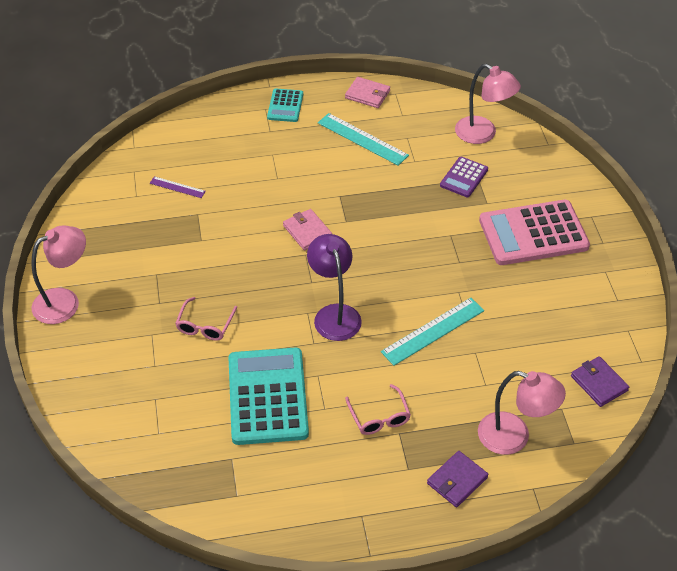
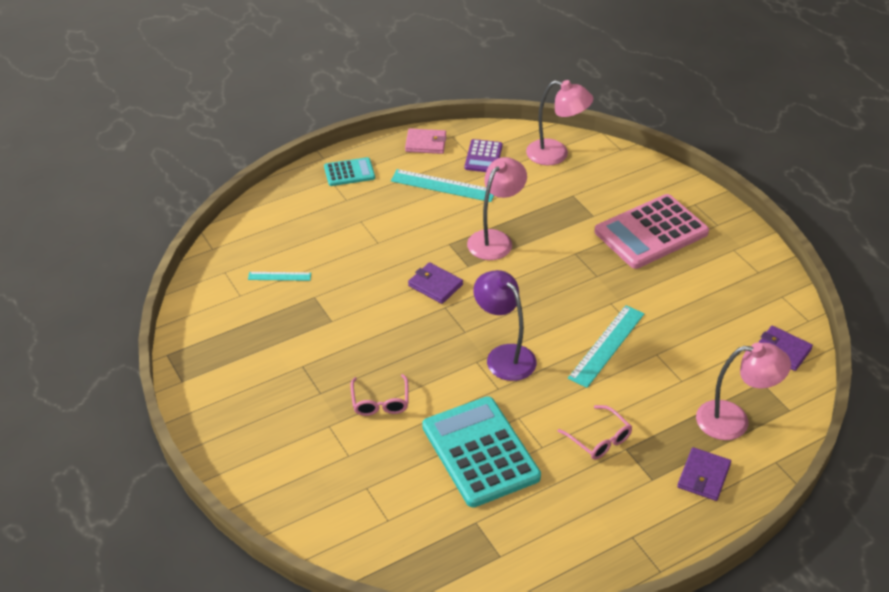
camera: 20 degrees left, 5 degrees down
pink lamp [31,225,86,324] -> pink lamp moved to [467,157,527,260]
purple ruler [150,176,206,198] -> turquoise ruler [248,272,311,281]
turquoise calculator [267,89,303,122] -> turquoise calculator turned 90 degrees counterclockwise [324,157,375,186]
pink wallet [283,209,332,251] -> purple wallet [408,262,463,304]
purple calculator [440,157,488,197] -> purple calculator moved to [464,139,503,172]

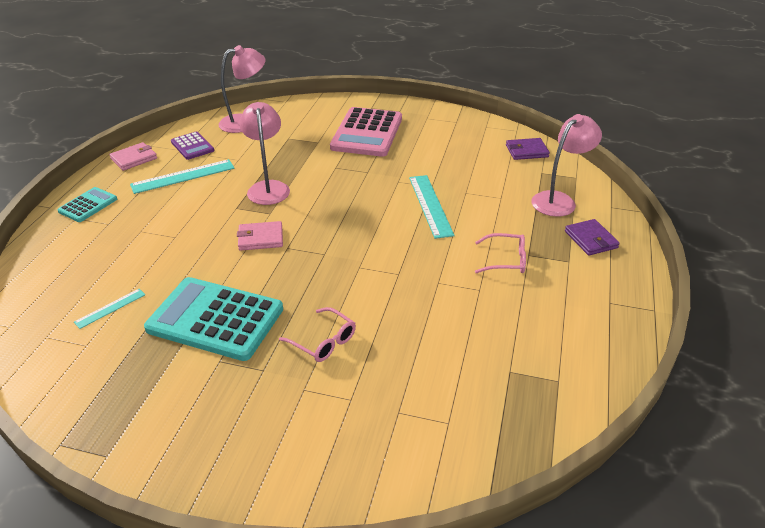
camera: 45 degrees left, 5 degrees down
purple wallet [408,262,463,304] -> pink wallet [237,221,283,251]
turquoise calculator [422,396,541,508] -> turquoise calculator moved to [144,277,283,361]
purple lamp [473,270,537,381] -> none

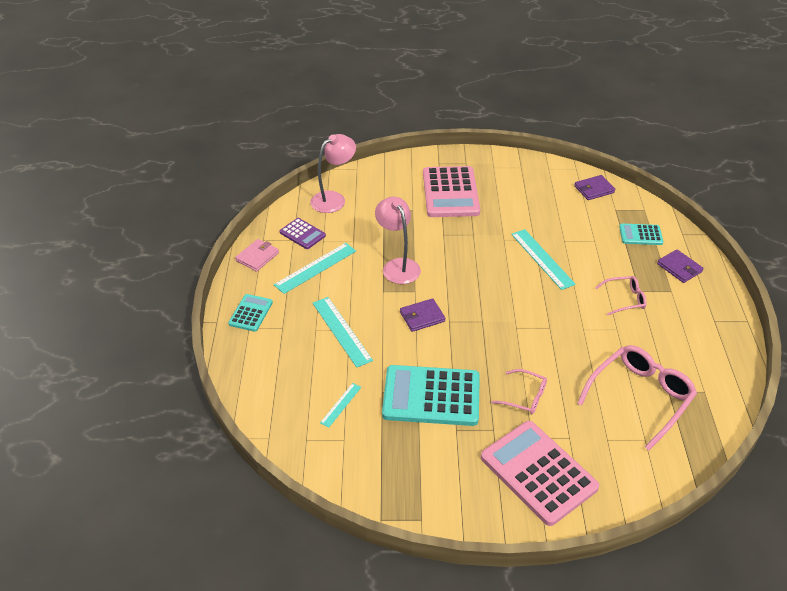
camera: 15 degrees left, 5 degrees up
pink wallet [237,221,283,251] -> purple wallet [400,298,445,332]
pink lamp [532,114,602,217] -> turquoise calculator [619,224,663,245]
none -> turquoise ruler [313,297,373,368]
none -> pink calculator [481,421,599,526]
none -> pink glasses [577,345,697,451]

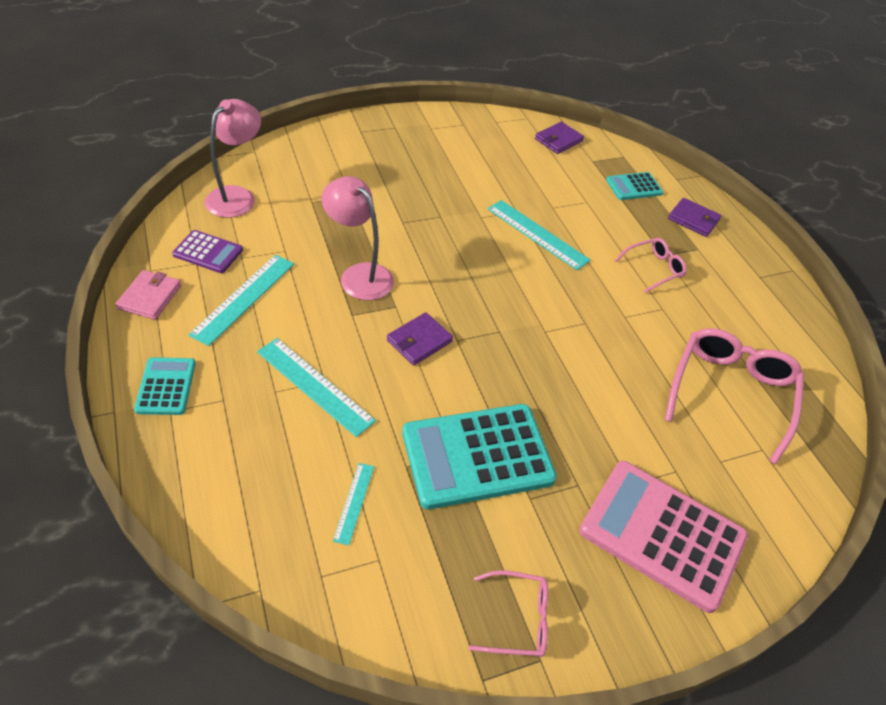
camera: 25 degrees left, 5 degrees up
pink calculator [423,166,480,217] -> none
pink glasses [491,369,547,414] -> pink glasses moved to [468,570,548,657]

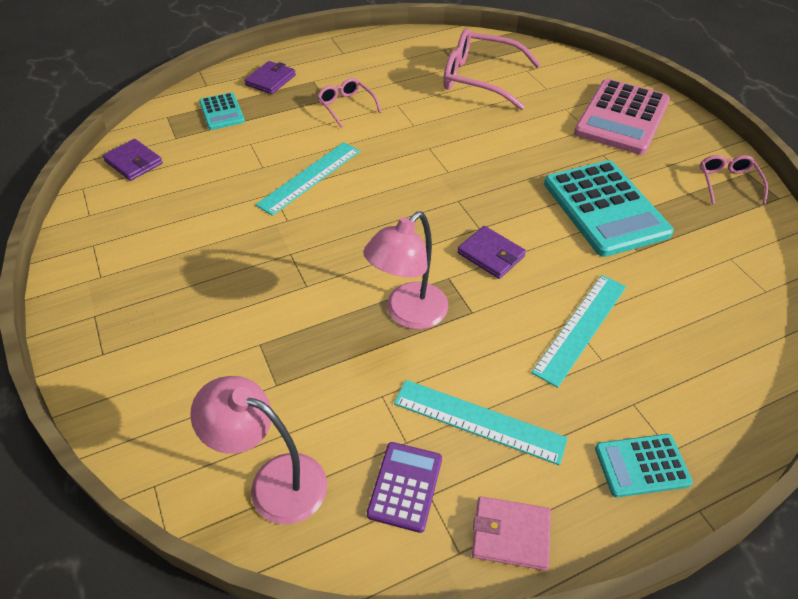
camera: 90 degrees left, 0 degrees up
turquoise ruler [333,463,374,545] -> none

